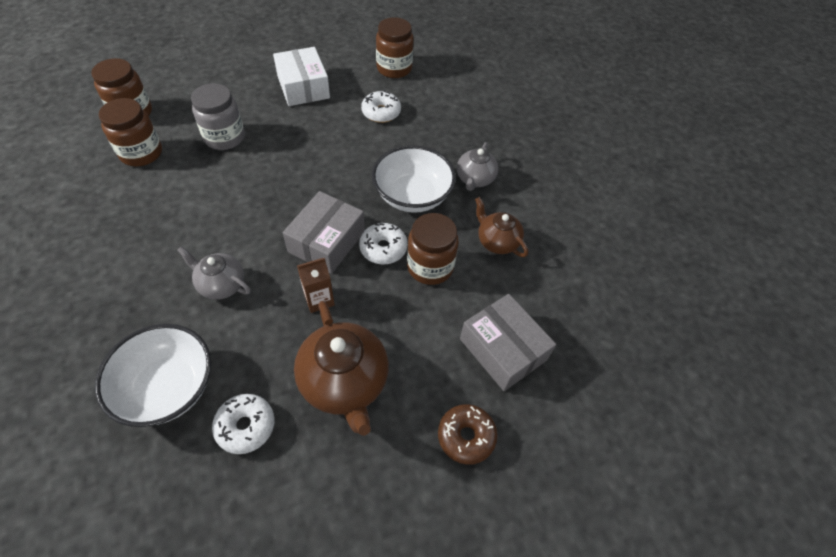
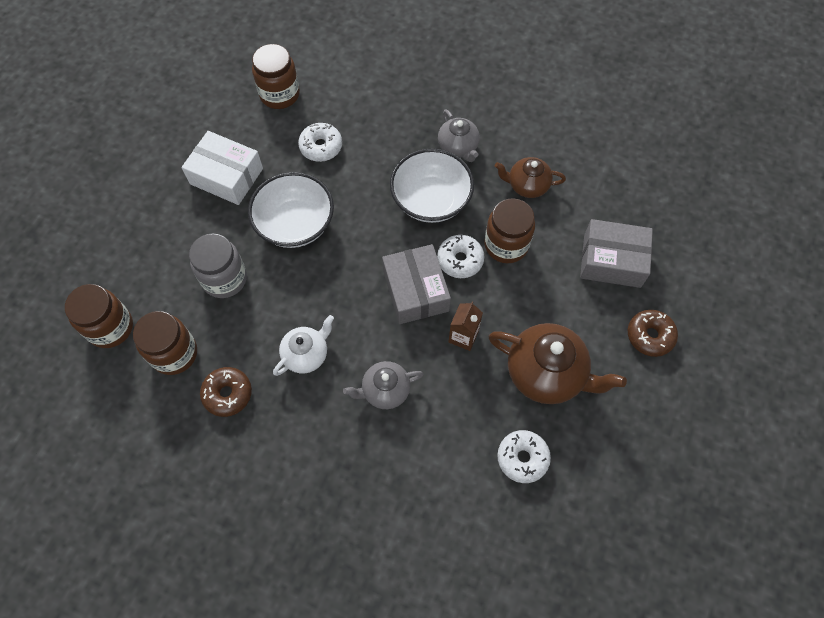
camera: 40 degrees left, 10 degrees up
white bowl [95,324,211,427] -> white bowl moved to [248,172,334,248]
none -> brown donut [200,367,252,417]
none -> white teapot [273,315,334,376]

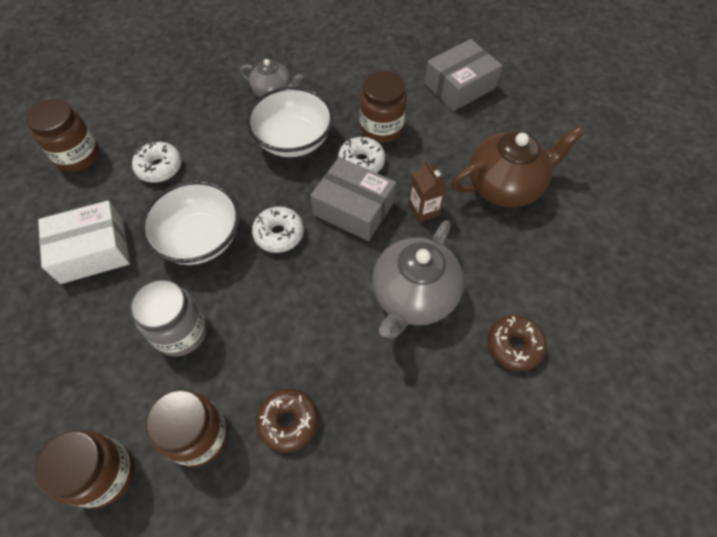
camera: 45 degrees left, 5 degrees down
white teapot [273,315,334,376] -> none
grey teapot [343,361,424,409] -> grey teapot [372,220,464,339], size x1.69
brown teapot [495,157,566,198] -> none
white donut [497,430,551,483] -> white donut moved to [252,207,304,253]
brown donut [628,310,678,357] -> brown donut moved to [487,315,547,371]

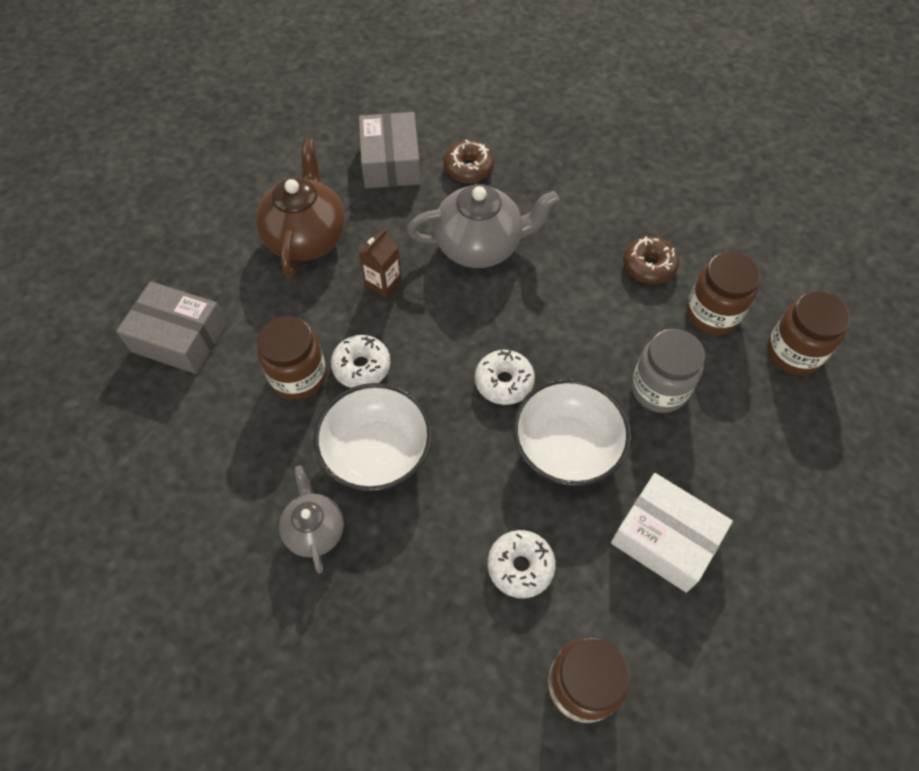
camera: 125 degrees left, 0 degrees up
grey box [310,157,396,241] -> grey box moved to [359,112,421,189]
brown teapot [452,126,585,207] -> brown teapot turned 60 degrees clockwise [255,138,345,277]

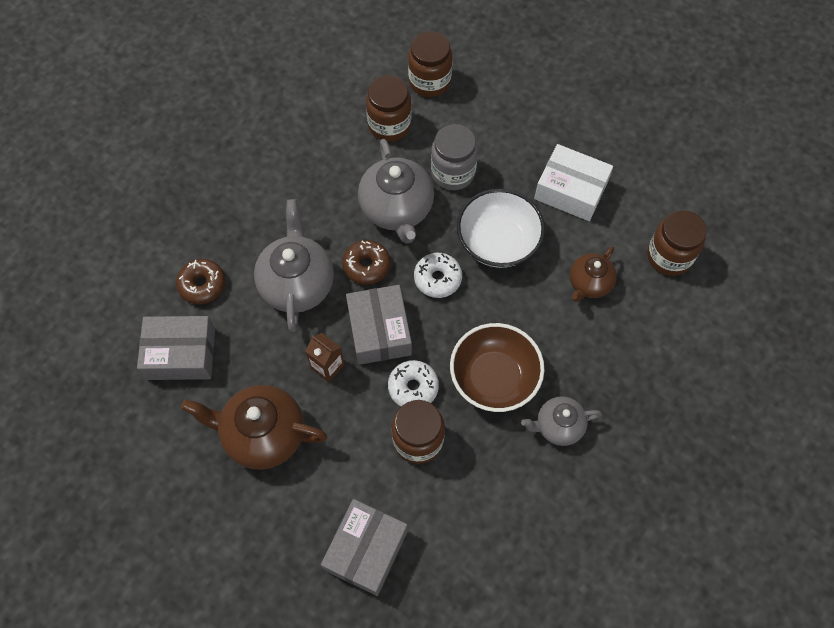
camera: 85 degrees left, 5 degrees up
white bowl [314,383,432,491] -> brown bowl [450,323,545,412]
white donut [488,530,556,598] -> brown teapot [570,246,617,302]
white box [611,473,733,592] -> white box turned 75 degrees clockwise [534,144,613,221]
brown donut [623,236,679,284] -> brown donut moved to [342,240,390,285]
none -> grey box [346,285,412,365]
none -> grey teapot [358,139,434,244]

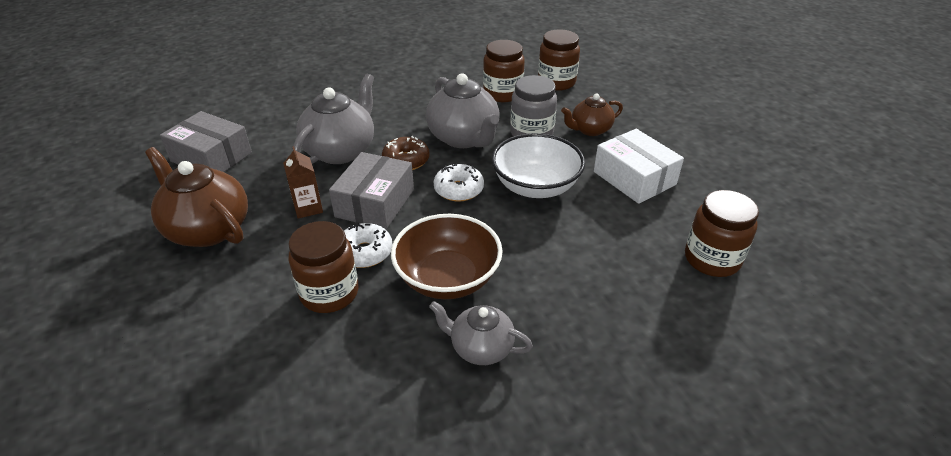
camera: 30 degrees right, 25 degrees down
brown donut [176,259,225,304] -> none
grey box [321,499,408,596] -> none
grey teapot [358,139,434,244] -> grey teapot turned 45 degrees counterclockwise [426,73,500,148]
brown teapot [570,246,617,302] -> brown teapot moved to [561,93,623,136]

